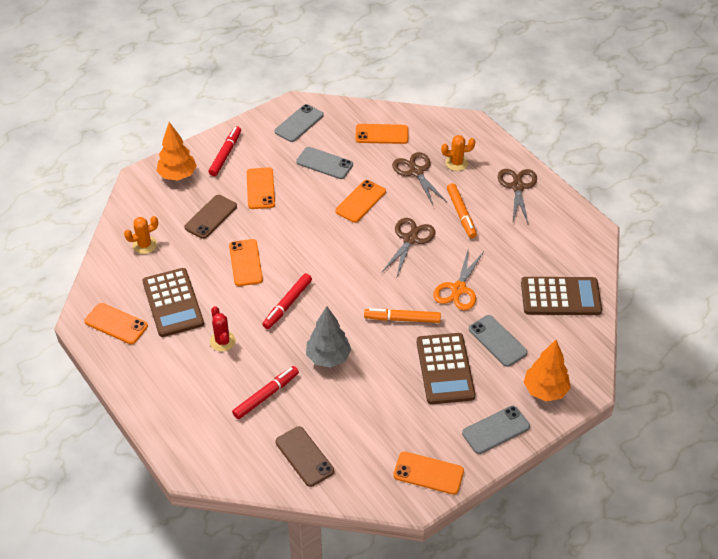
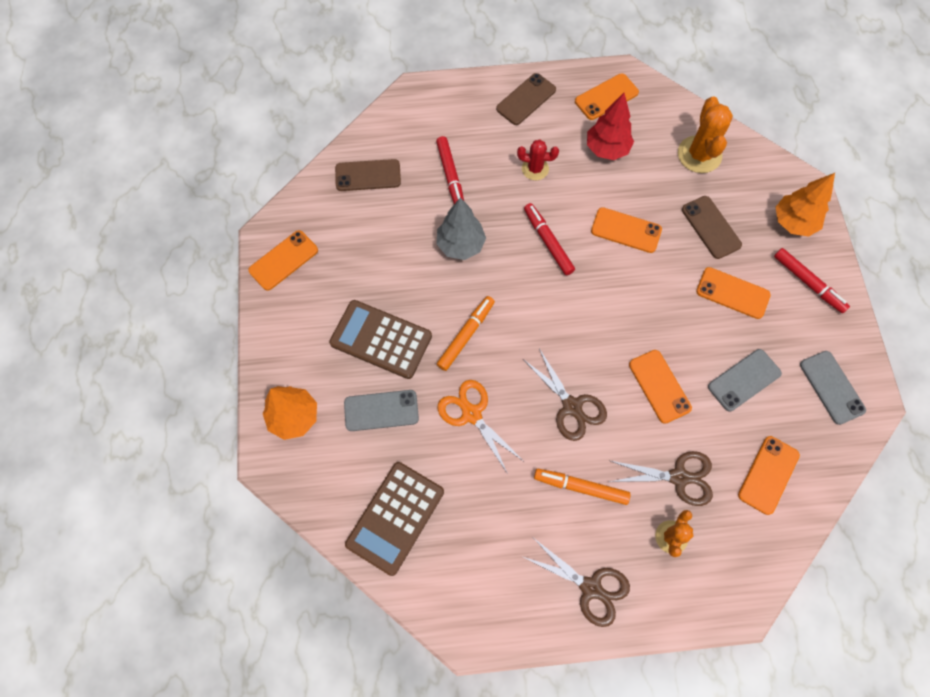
camera: 120 degrees right, 20 degrees up
orange cactus [124,216,158,254] -> orange cactus [678,96,733,173], size x1.64
brown calculator [143,268,204,337] -> red tree [587,93,634,160]
grey phone [462,406,530,454] -> none
none -> brown phone [496,73,556,125]

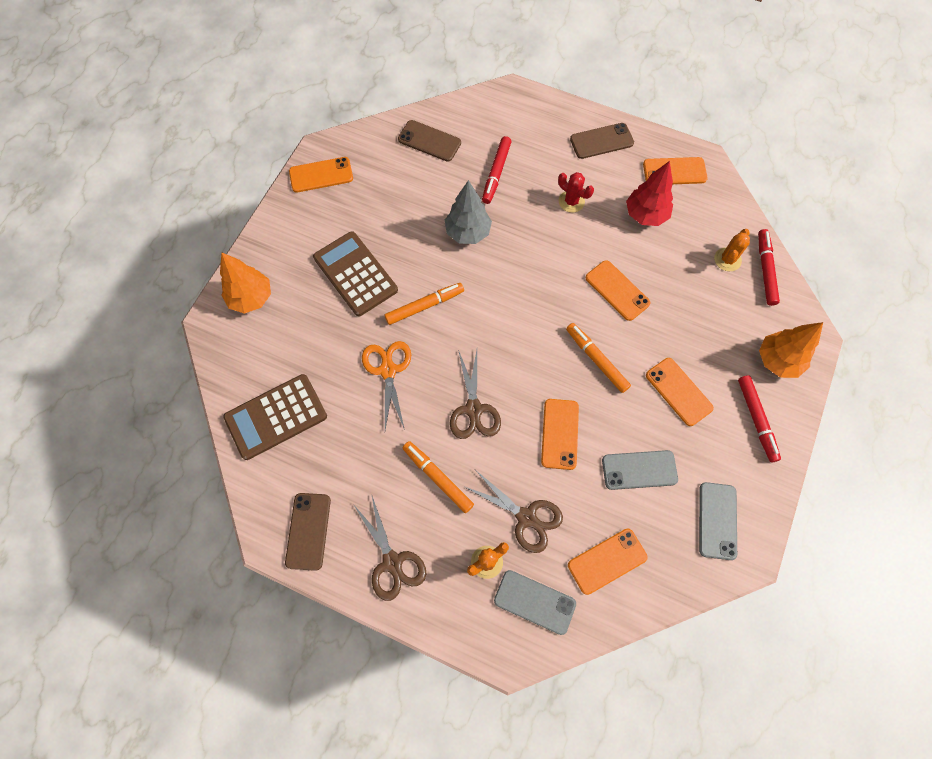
camera: 30 degrees right, 0 degrees up
grey phone [344,390,419,431] -> grey phone moved to [494,570,576,635]
red marker [524,203,575,275] -> red marker moved to [758,229,780,306]
orange cactus [678,96,733,173] -> orange cactus [714,229,750,271], size x0.61
brown phone [682,196,742,259] -> brown phone moved to [285,493,331,571]
none -> orange marker [566,323,631,393]

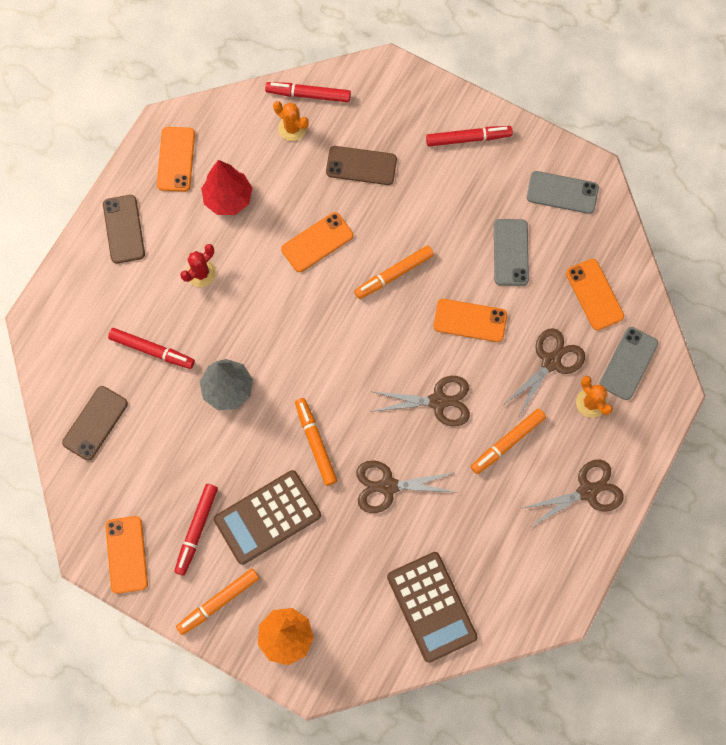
camera: 85 degrees left, 5 degrees up
brown phone [285,493,331,571] -> brown phone moved to [326,146,397,185]
orange scissors [362,341,411,430] -> brown scissors [356,460,456,513]
orange phone [646,358,714,426] -> none
orange tree [759,322,823,378] -> none
none -> red marker [174,484,218,576]
none -> orange marker [176,568,259,635]

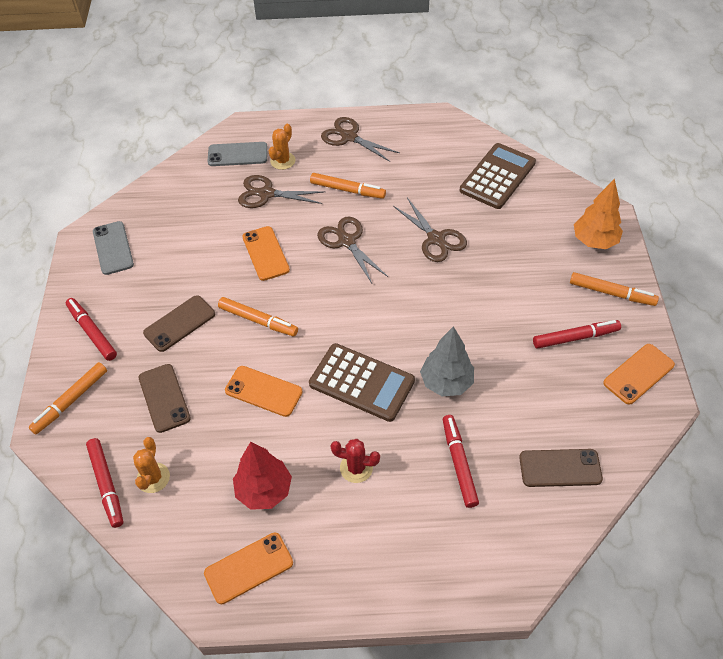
camera: 120 degrees left, 20 degrees down
brown phone [103,195,145,264] -> brown phone moved to [143,295,215,352]
brown calculator [214,470,321,565] -> brown calculator moved to [309,343,415,422]
orange marker [295,398,337,486] -> orange marker moved to [29,362,107,434]
grey phone [494,219,529,286] -> none
orange phone [566,259,624,330] -> none

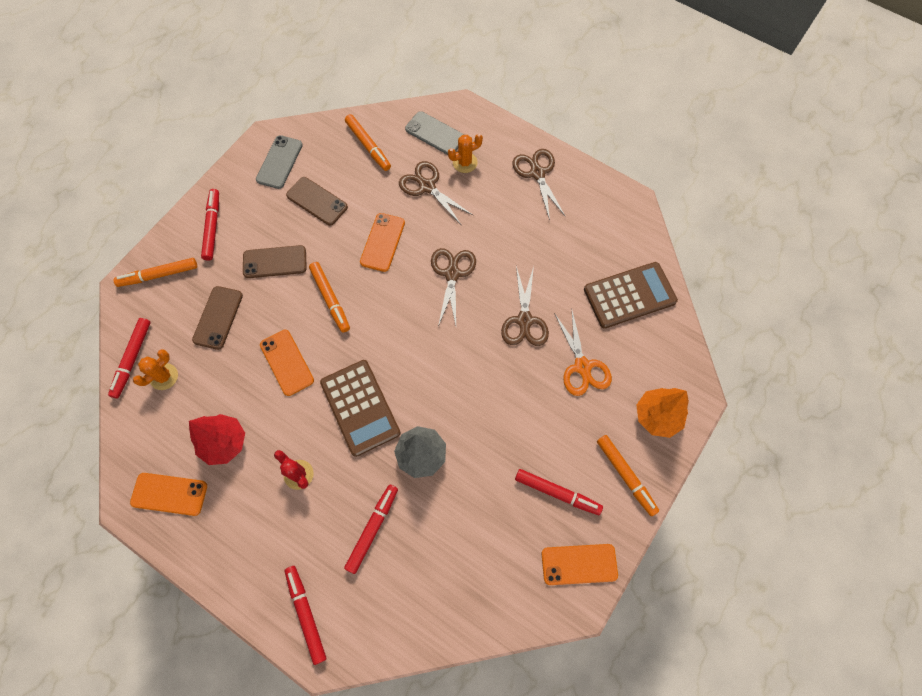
camera: 35 degrees right, 15 degrees up
orange marker [310,173,386,199] -> orange marker moved to [345,114,391,171]
brown phone [519,449,603,487] -> brown phone moved to [286,177,348,225]
none -> red marker [285,566,326,665]
none -> orange scissors [554,311,612,396]

